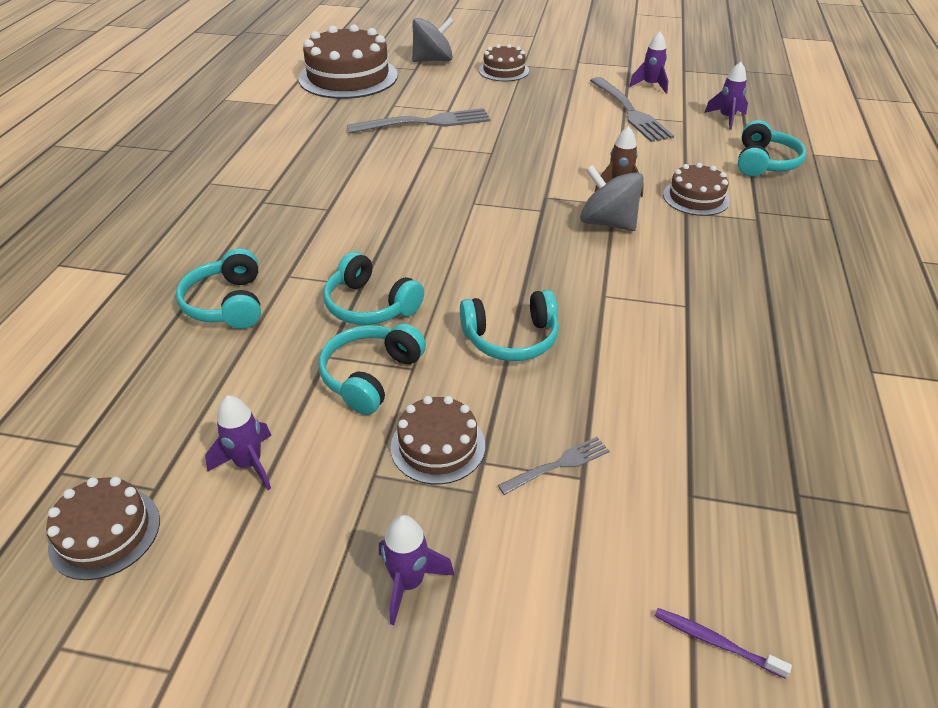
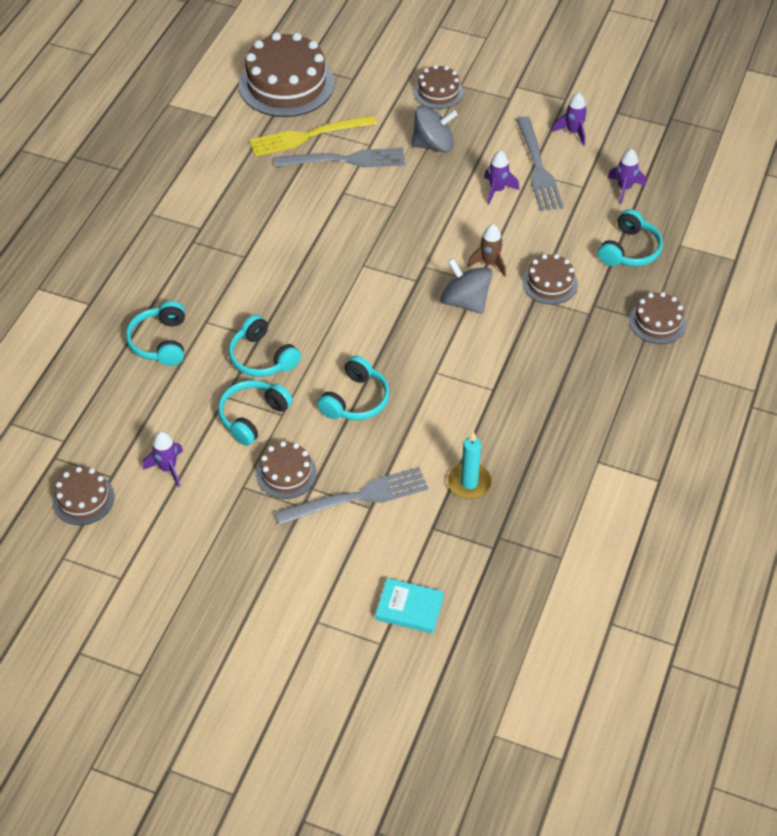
camera: 10 degrees right, 10 degrees up
purple rocket [379,515,455,625] -> purple rocket moved to [484,150,519,205]
grey spinning top [412,17,454,62] -> grey spinning top moved to [411,105,458,152]
turquoise headphones [460,290,559,361] -> turquoise headphones turned 60 degrees counterclockwise [317,356,390,420]
grey fork [498,437,610,495] -> grey fork [275,467,428,525], size x2.00
purple toothbrush [655,608,792,679] -> turquoise book [375,578,444,634]
none -> yellow fork [249,115,377,156]
none -> turquoise candle [447,431,492,499]
none -> brown cake [629,292,686,344]

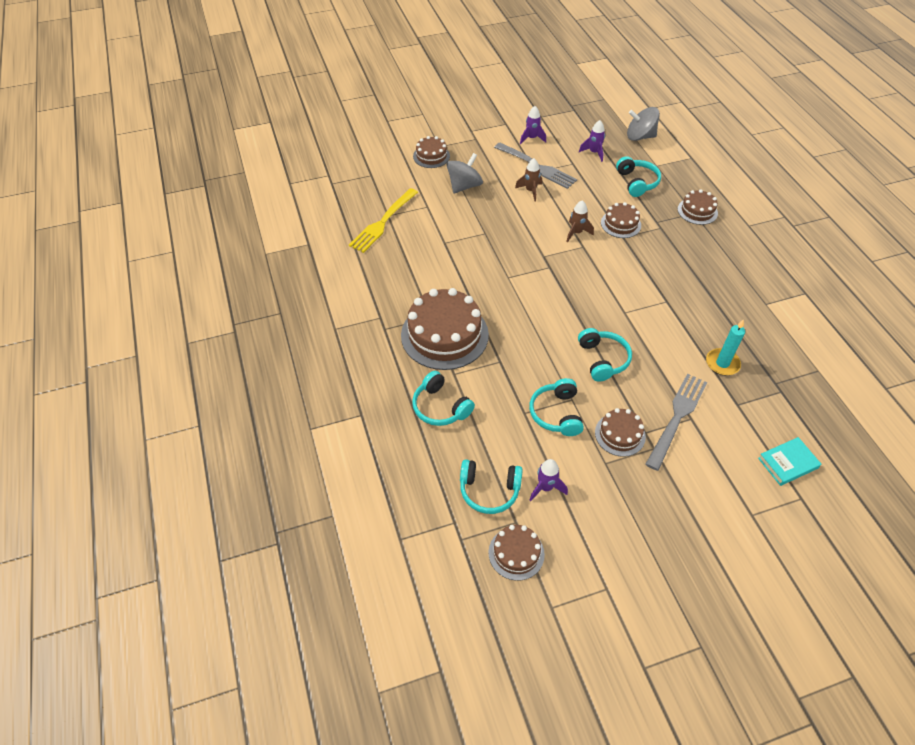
camera: 40 degrees left, 0 degrees up
turquoise headphones [229,315,301,377] -> turquoise headphones moved to [460,459,523,514]
brown cake [239,32,334,117] -> brown cake moved to [401,288,489,370]
grey fork [274,148,405,168] -> none
grey spinning top [440,258,493,314] -> grey spinning top moved to [627,107,660,141]
purple rocket [484,150,519,205] -> brown rocket [515,158,542,201]

